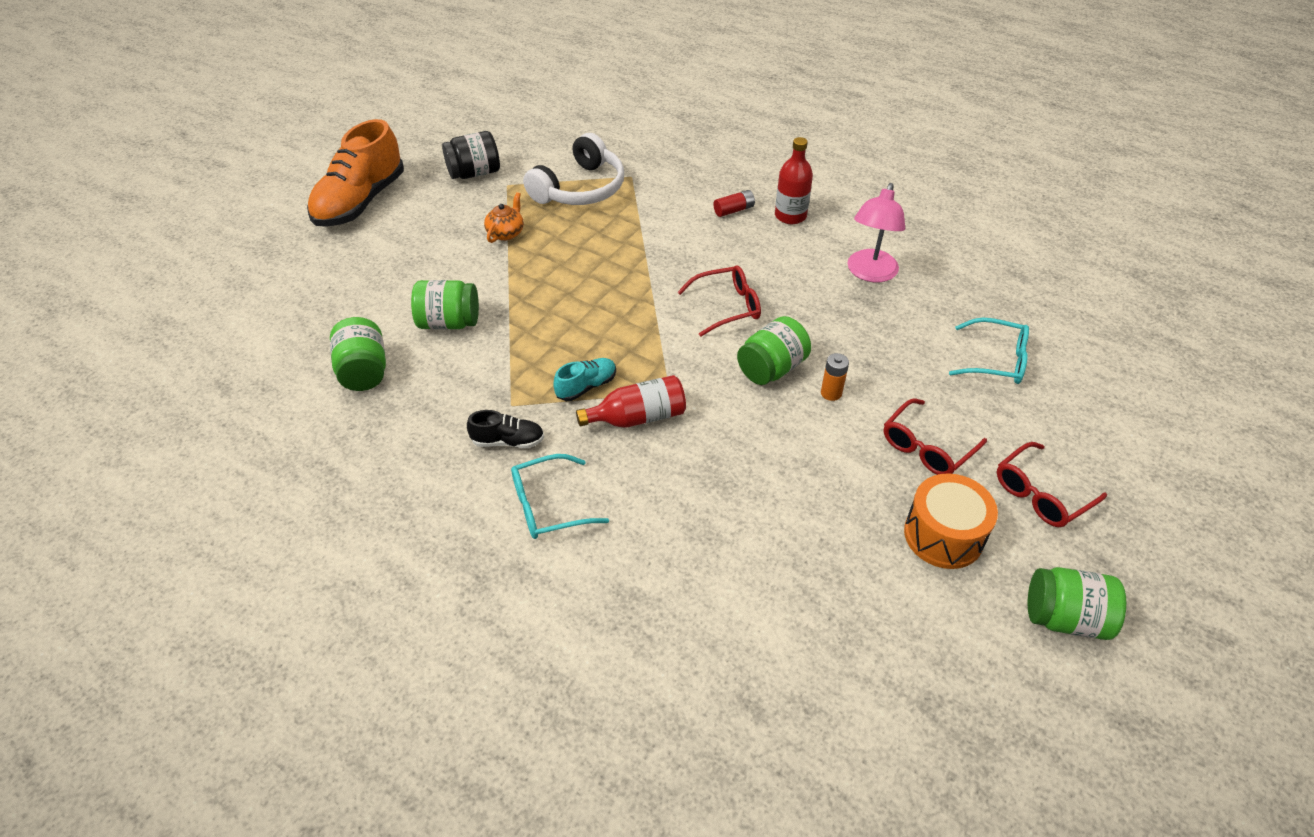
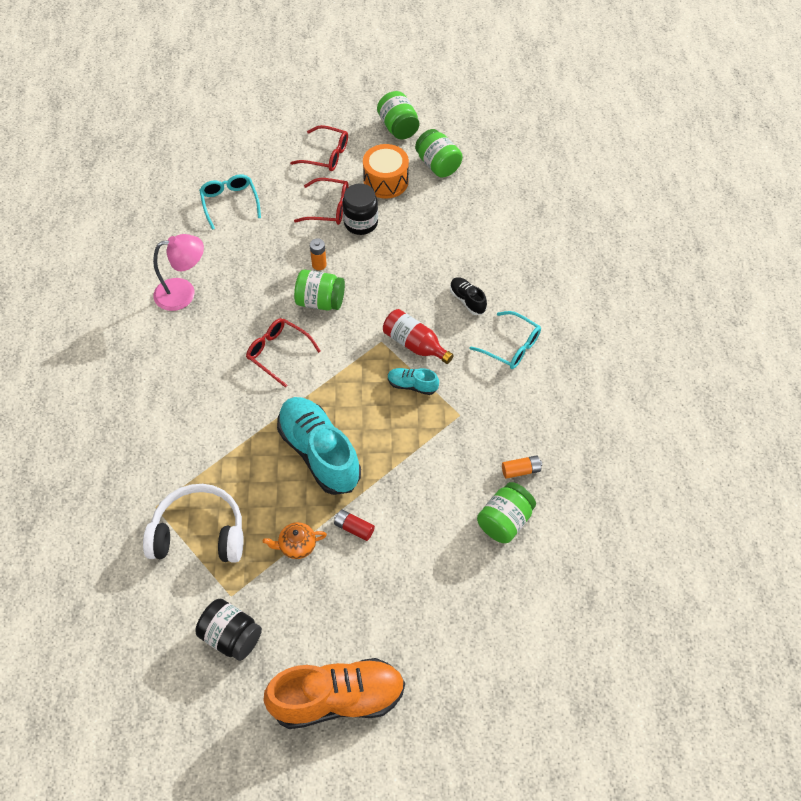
camera: 125 degrees left, 10 degrees up
green jar [411,280,479,329] -> green jar moved to [415,129,463,178]
black shoe [467,410,544,448] -> black shoe moved to [450,277,487,315]
red battery [713,190,755,217] -> red battery moved to [334,509,375,541]
red bottle [775,137,813,224] -> none
none -> turquoise shoe [277,397,361,495]
none -> black jar [342,184,378,235]
none -> orange battery [502,455,542,479]

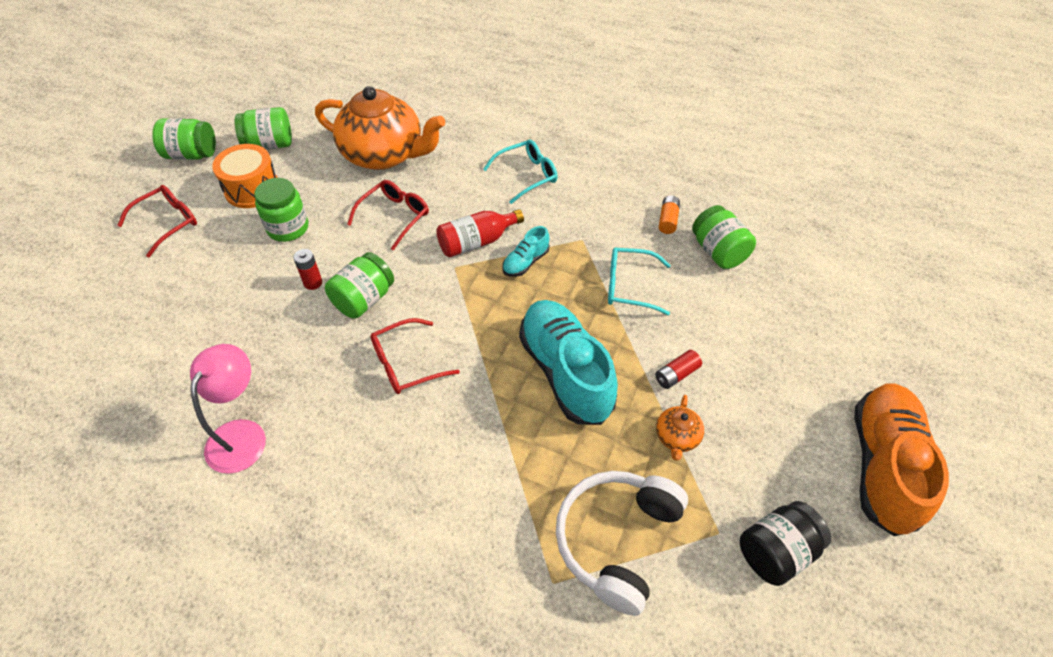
camera: 65 degrees left, 5 degrees down
turquoise glasses [199,174,261,230] -> turquoise glasses moved to [608,247,671,315]
turquoise shoe [277,397,361,495] -> turquoise shoe turned 75 degrees clockwise [519,300,618,425]
red glasses [294,178,349,225] -> red glasses moved to [347,180,429,251]
orange battery [310,238,327,270] -> red battery [293,249,322,290]
black jar [342,184,378,235] -> green jar [254,178,308,242]
black shoe [450,277,487,315] -> none
none -> orange teapot [315,86,445,170]

